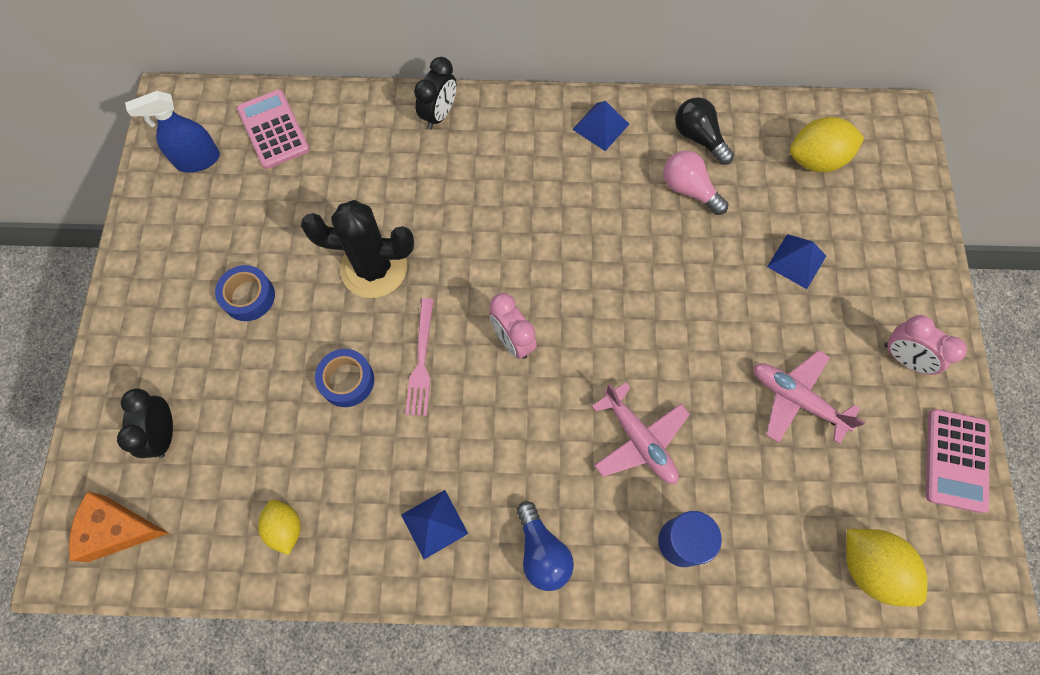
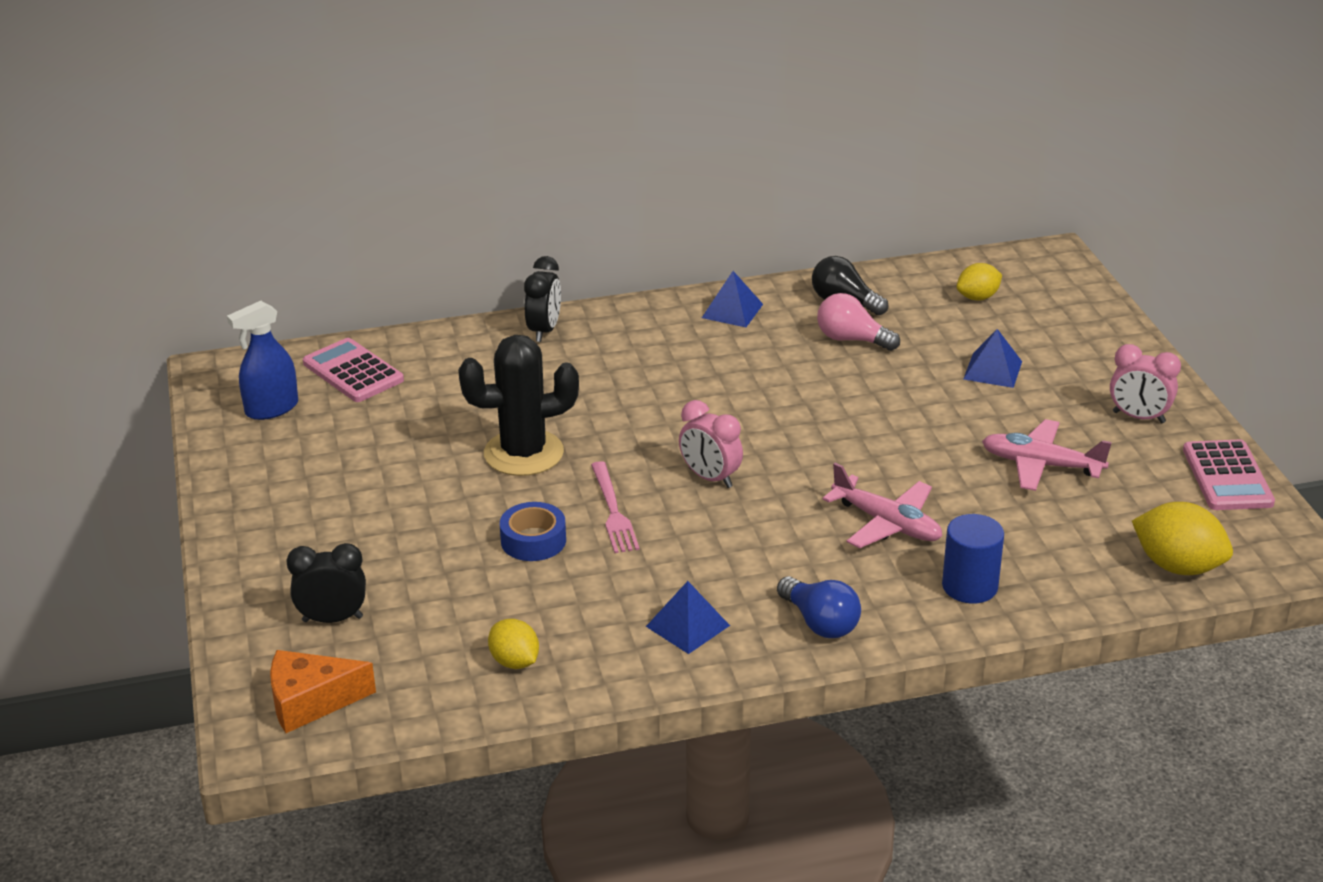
camera: 15 degrees left, 35 degrees down
black clock [117,388,173,458] -> black clock turned 105 degrees clockwise [286,543,366,623]
blue tape [215,265,275,321] -> none
yellow lemon [790,117,864,172] -> yellow lemon [957,263,1002,301], size x0.63

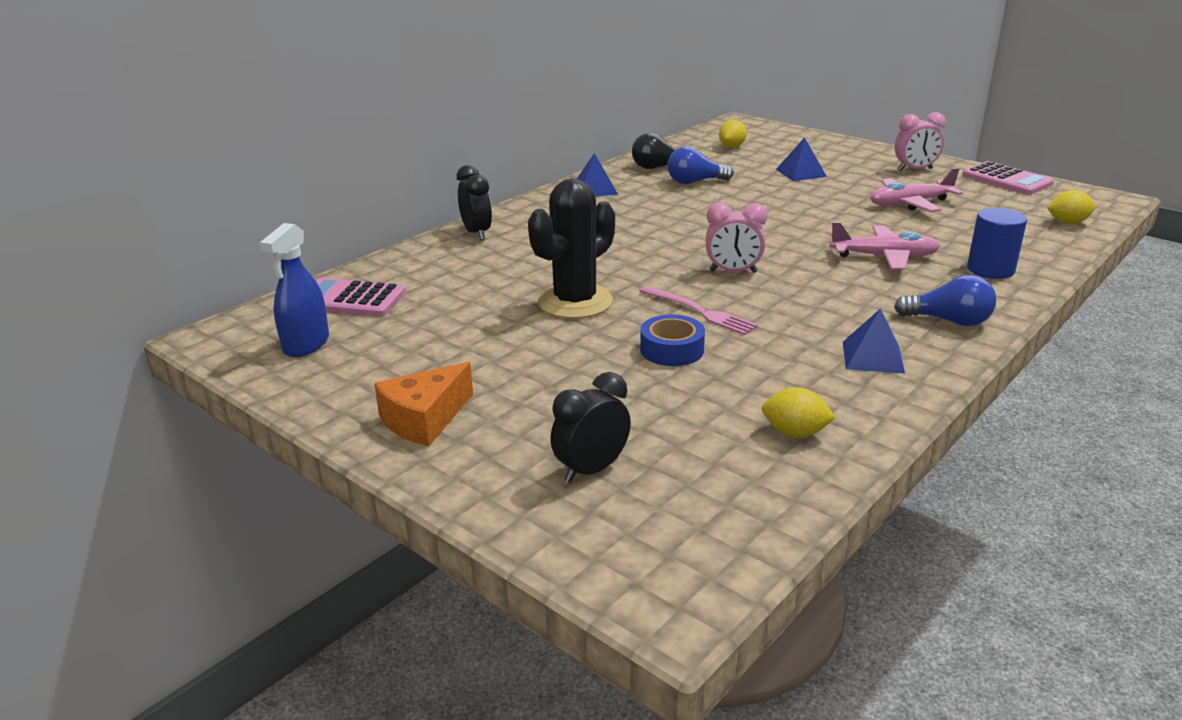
camera: 35 degrees left, 5 degrees down
orange cheese [270,650,376,733] -> orange cheese moved to [374,362,473,447]
pink light bulb [817,293,900,351] -> blue light bulb [667,146,734,184]
yellow lemon [1132,502,1233,575] -> yellow lemon [1047,190,1096,224], size x0.63

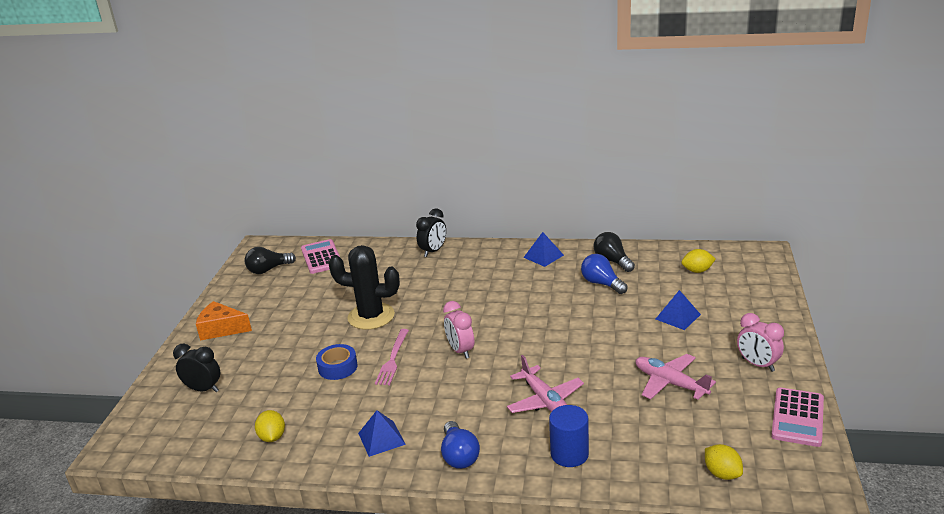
camera: 60 degrees right, 0 degrees up
blue spray bottle [260,223,329,357] -> black light bulb [244,247,296,274]

